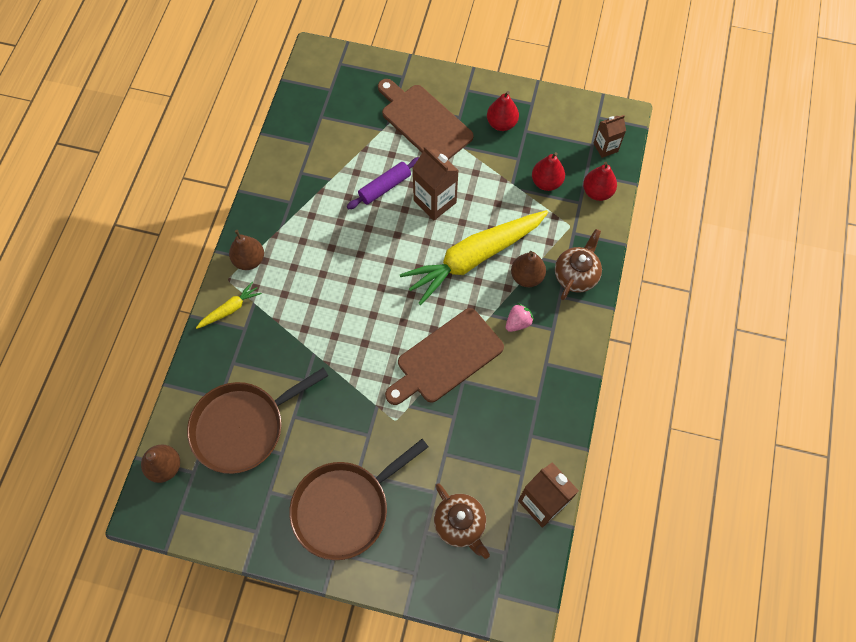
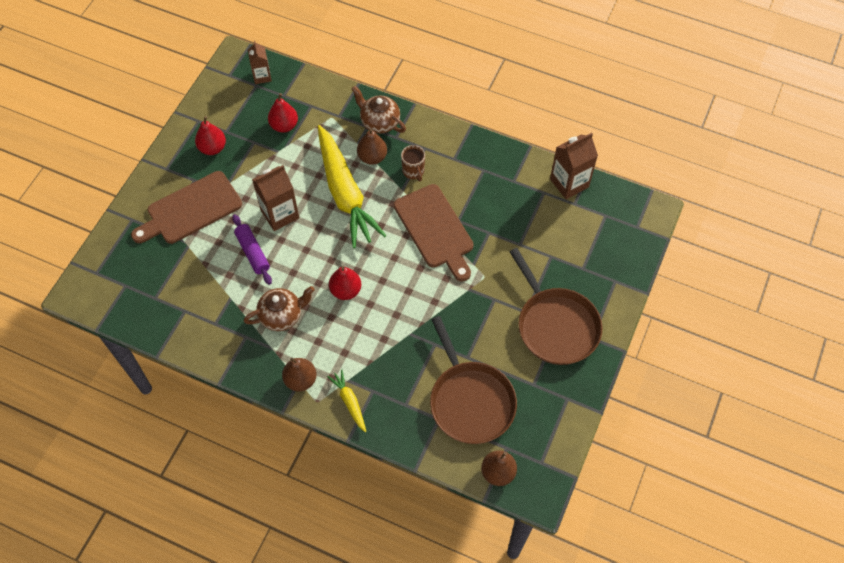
camera: 80 degrees left, 5 degrees down
brown teapot [434,483,490,559] -> brown teapot moved to [244,286,315,331]
pink strawberry [506,303,534,332] -> brown mug [401,145,425,181]
red pear [583,162,617,201] -> red pear moved to [329,266,361,300]

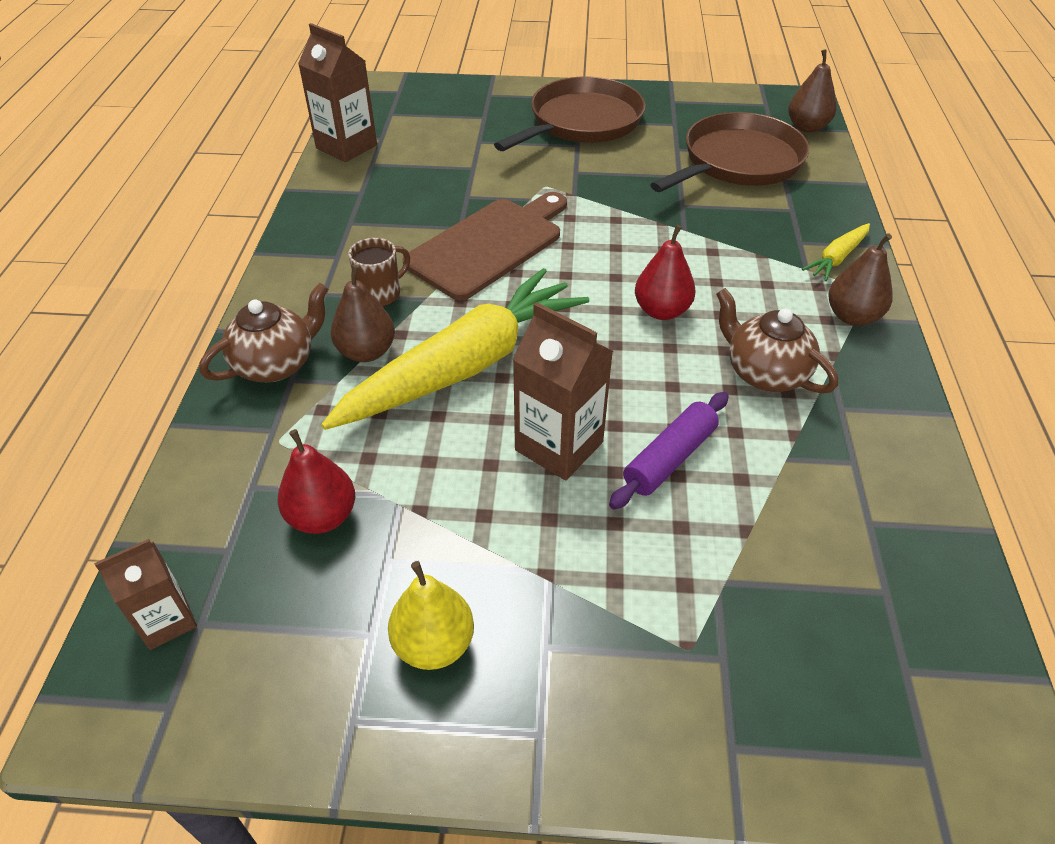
camera: 110 degrees left, 15 degrees down
brown cutting board [131,171,242,244] -> none
red pear [195,116,226,155] -> yellow pear [388,561,474,670]
brown teapot [352,86,406,134] -> brown teapot turned 150 degrees counterclockwise [199,283,328,382]

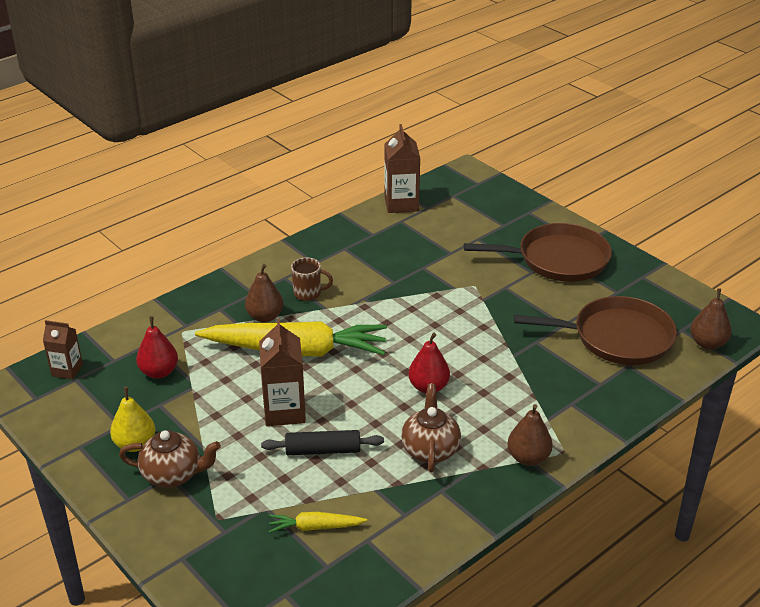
camera: 45 degrees right, 10 degrees down
brown teapot [199,283,328,382] -> brown teapot moved to [119,430,221,488]
brown cutting board [402,192,567,300] -> none
purple rolling pin [609,392,729,509] -> black rolling pin [261,430,384,455]
yellow carrot [802,223,870,281] -> yellow carrot moved to [269,512,367,533]

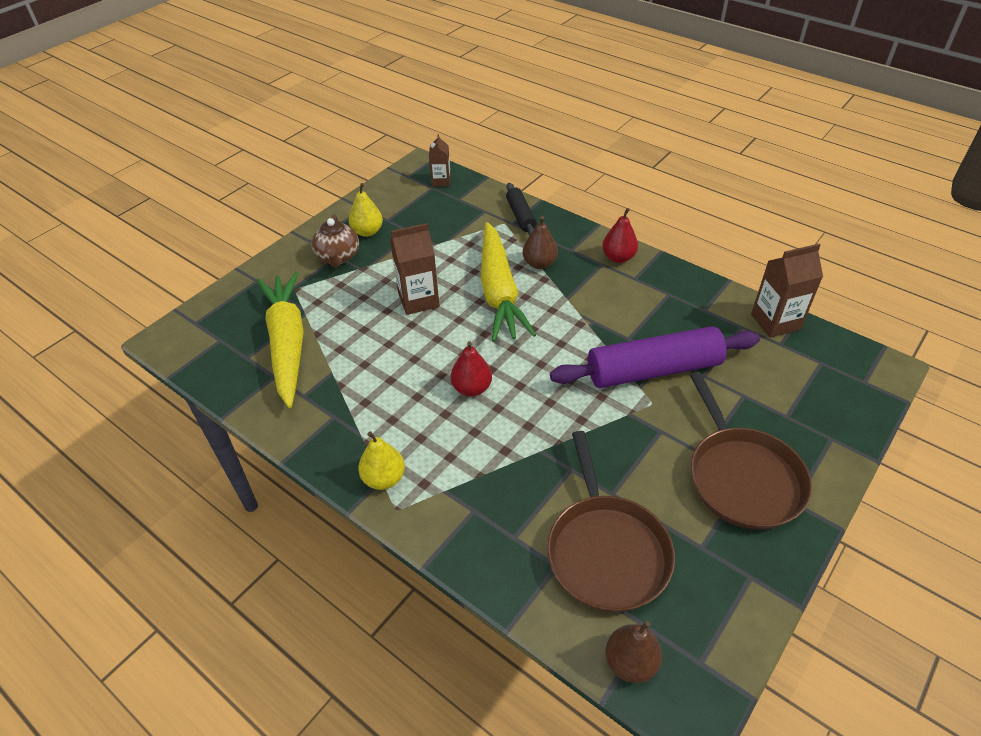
camera: 80 degrees right, 10 degrees up
red pear [136,316,178,378] -> red pear moved to [602,208,638,263]
black rolling pin [261,430,384,455] -> black rolling pin moved to [506,183,537,236]
yellow carrot [269,512,367,533] -> yellow carrot [257,272,304,408], size x2.32
brown mug [291,257,333,301] -> none
brown teapot [401,383,461,472] -> none
brown pear [507,404,553,466] -> yellow pear [358,431,405,490]
none -> purple rolling pin [550,326,760,388]

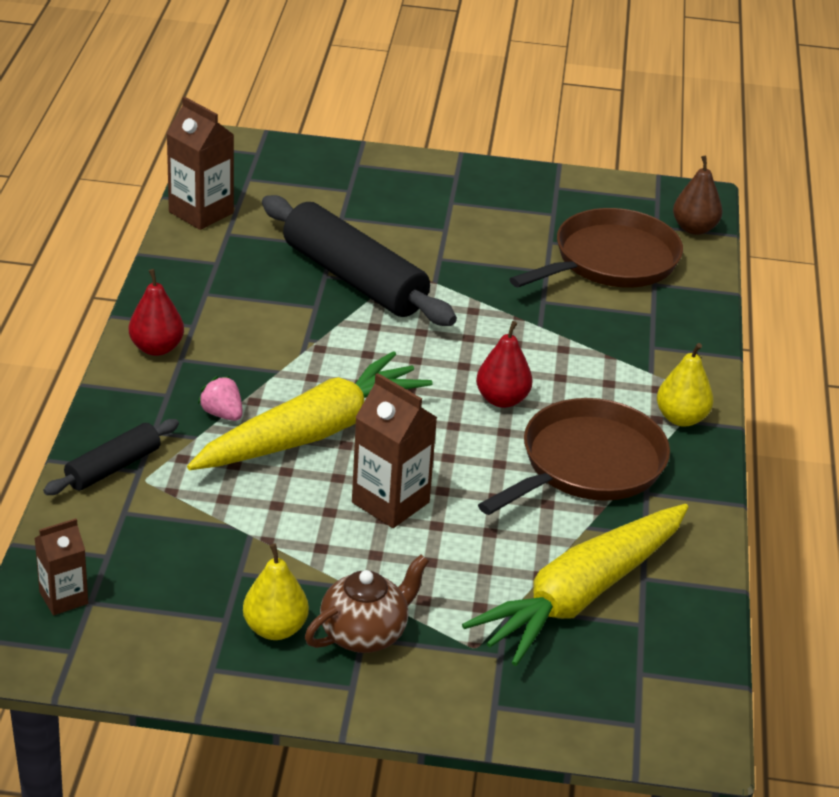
camera: 125 degrees left, 10 degrees down
brown pear [523,216,558,269] -> pink strawberry [198,376,243,421]
purple rolling pin [550,326,760,388] -> black rolling pin [262,195,457,326]
brown pan [690,372,812,530] -> brown pan moved to [478,398,670,515]

